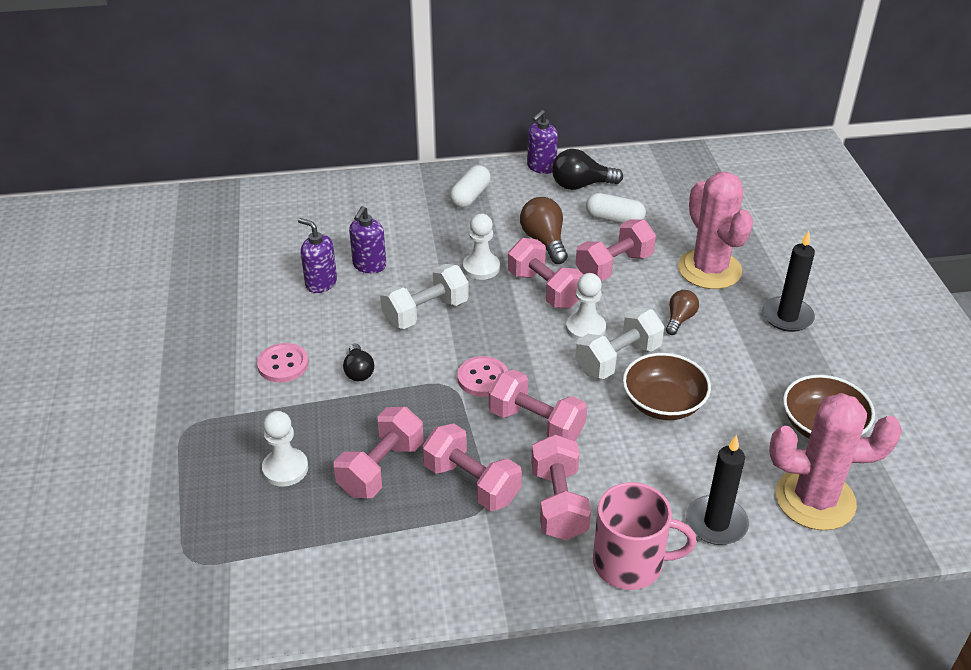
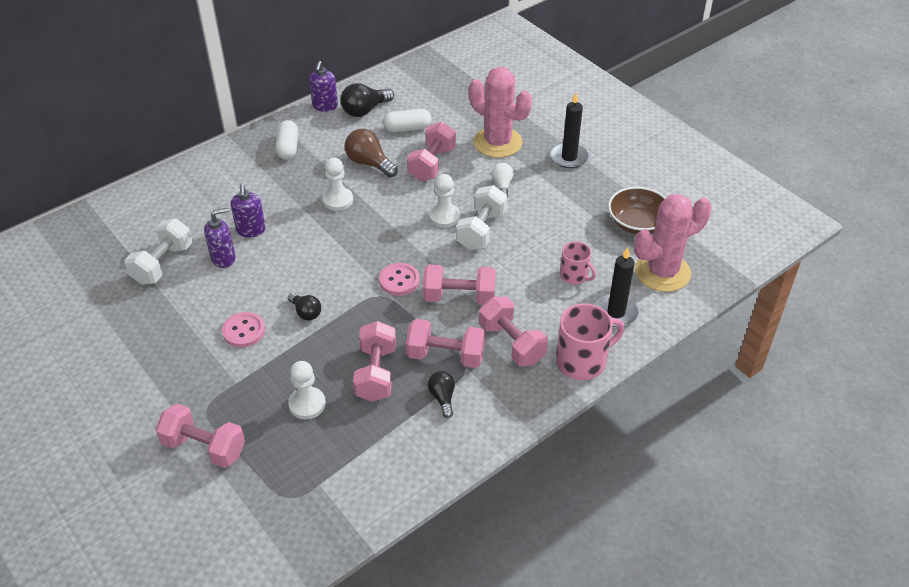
camera: 30 degrees left, 5 degrees up
purple soap dispenser [298,218,337,293] -> purple soap dispenser turned 150 degrees clockwise [204,208,236,268]
white dumbbell [380,264,469,329] -> white dumbbell moved to [124,218,192,285]
pink dumbbell [508,238,584,308] -> pink dumbbell moved to [155,403,245,468]
brown bowl [623,353,711,420] -> none
brown light bulb [666,290,699,335] -> white light bulb [491,163,514,198]
none -> black light bulb [428,371,455,418]
none -> pink mug [560,241,596,285]

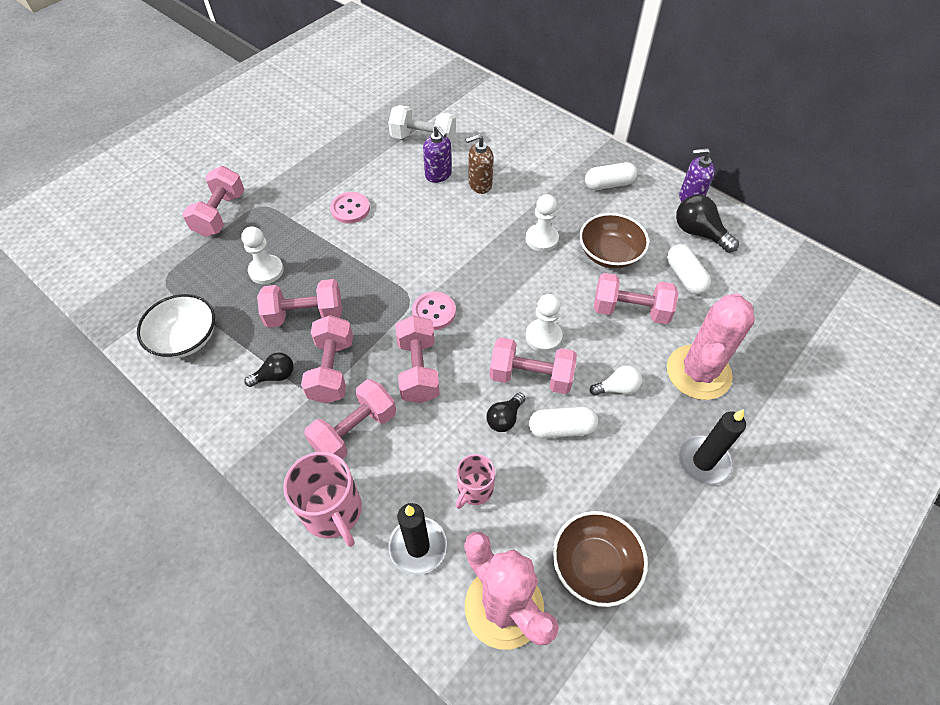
camera: 80 degrees right, 10 degrees up
purple soap dispenser [230,184,266,237] -> brown soap dispenser [466,134,493,194]
black light bulb [288,293,321,320] -> black light bulb moved to [487,392,526,432]
brown light bulb [345,129,398,177] -> brown bowl [579,213,649,269]
white dumbbell [456,185,507,250] -> pink dumbbell [490,337,577,394]
none -> white bowl [137,294,215,358]
none -> white capsule [529,407,598,438]

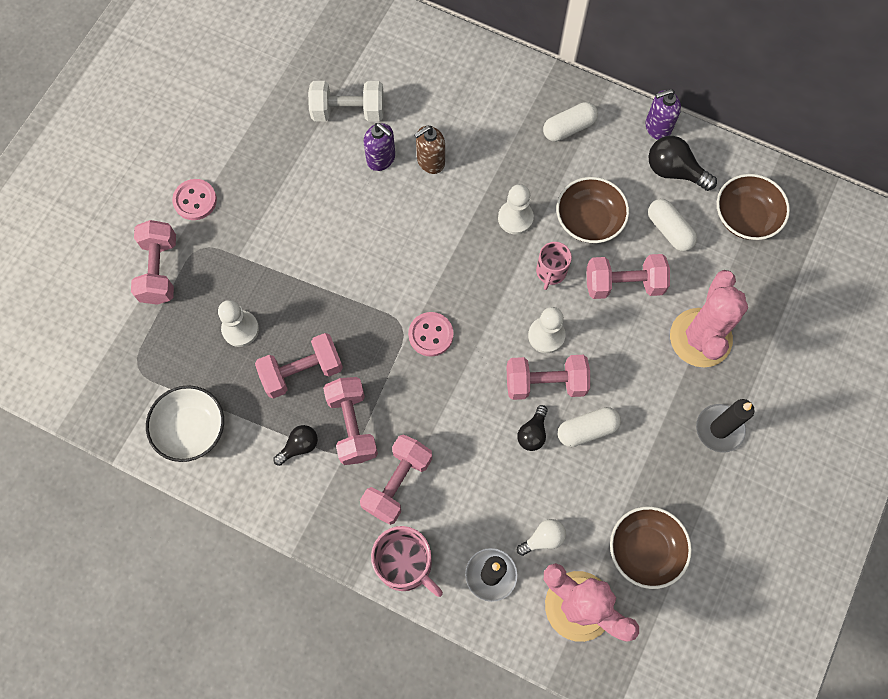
camera: 15 degrees left, 15 degrees up
pink button [330,192,370,223] -> pink button moved to [172,179,217,220]
pink dumbbell [395,315,440,403] -> none
pink mug [456,454,495,509] -> pink mug moved to [536,242,572,290]
white light bulb [589,366,642,396] -> white light bulb moved to [517,519,566,556]
none -> brown bowl [717,174,790,240]

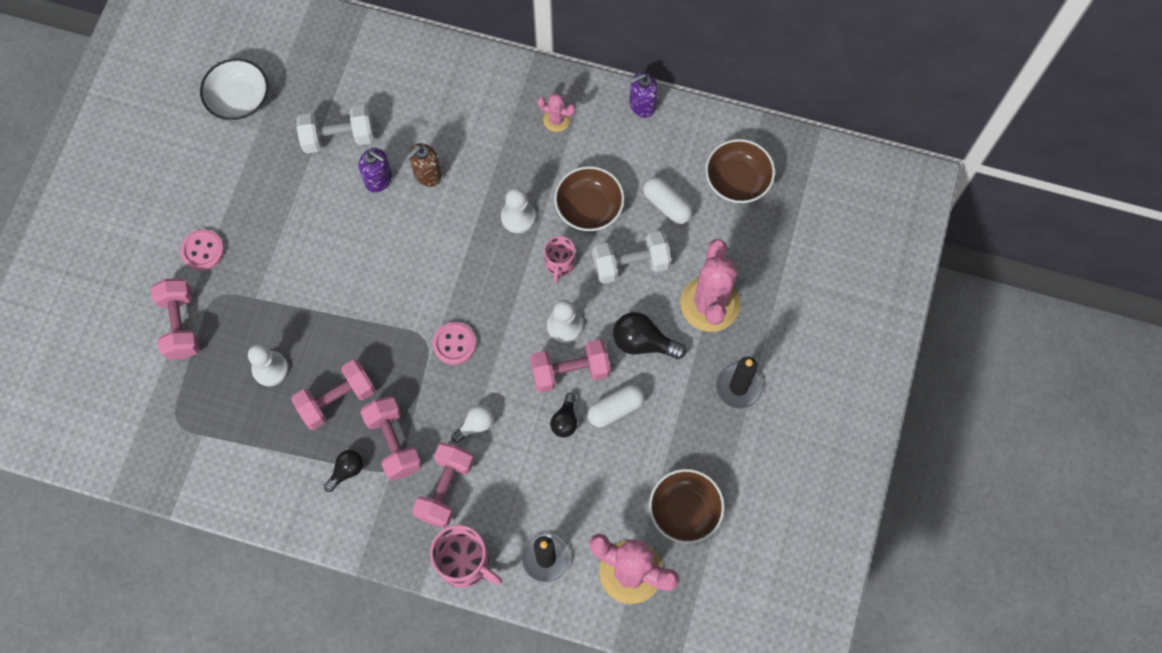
camera: 10 degrees left, 0 degrees up
white bowl [146,385,224,462] -> white bowl moved to [200,58,268,121]
white light bulb [517,519,566,556] -> white light bulb moved to [452,405,494,443]
white capsule [543,102,598,142] -> pink cactus [537,93,576,132]
pink dumbbell [587,254,670,299] -> white dumbbell [592,231,671,284]
black light bulb [648,136,717,191] -> black light bulb moved to [613,312,686,359]

